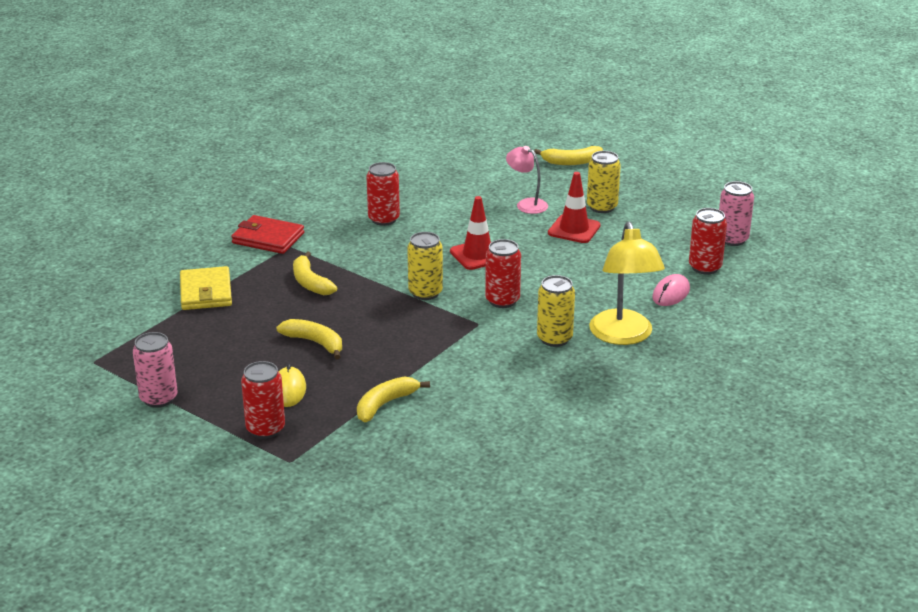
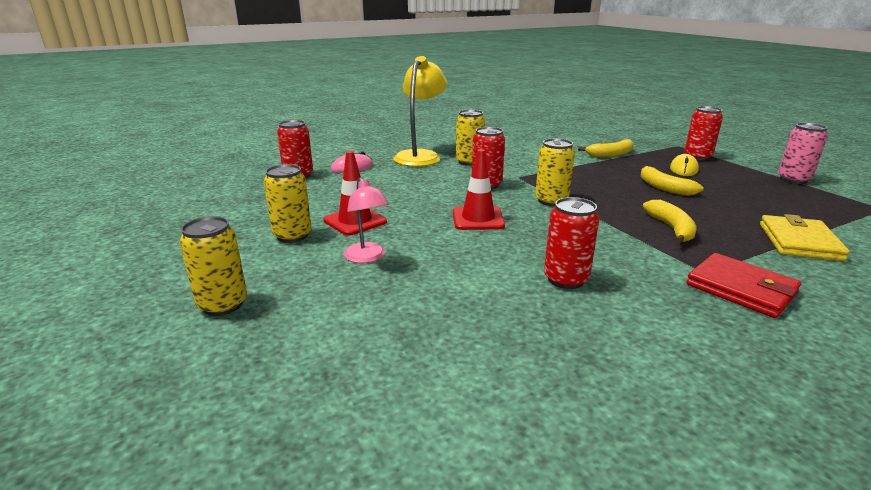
camera: 155 degrees left, 5 degrees down
yellow banana [534,146,603,165] -> yellow can [179,216,247,316]
pink can [719,181,754,246] -> none

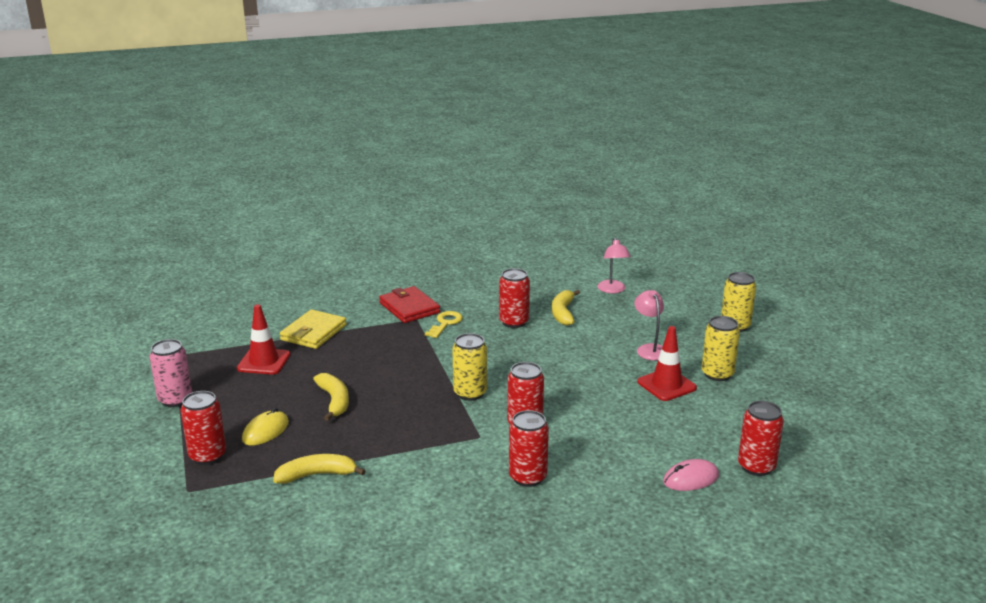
camera: 170 degrees left, 0 degrees up
yellow lamp [393,56,447,167] -> none
red traffic cone [453,149,505,230] -> red traffic cone moved to [237,304,290,375]
yellow can [456,110,485,166] -> red can [509,410,549,487]
yellow banana [643,200,697,244] -> yellow banana moved to [552,290,580,326]
none -> yellow key [425,311,463,338]
none -> pink lamp [597,237,631,293]

